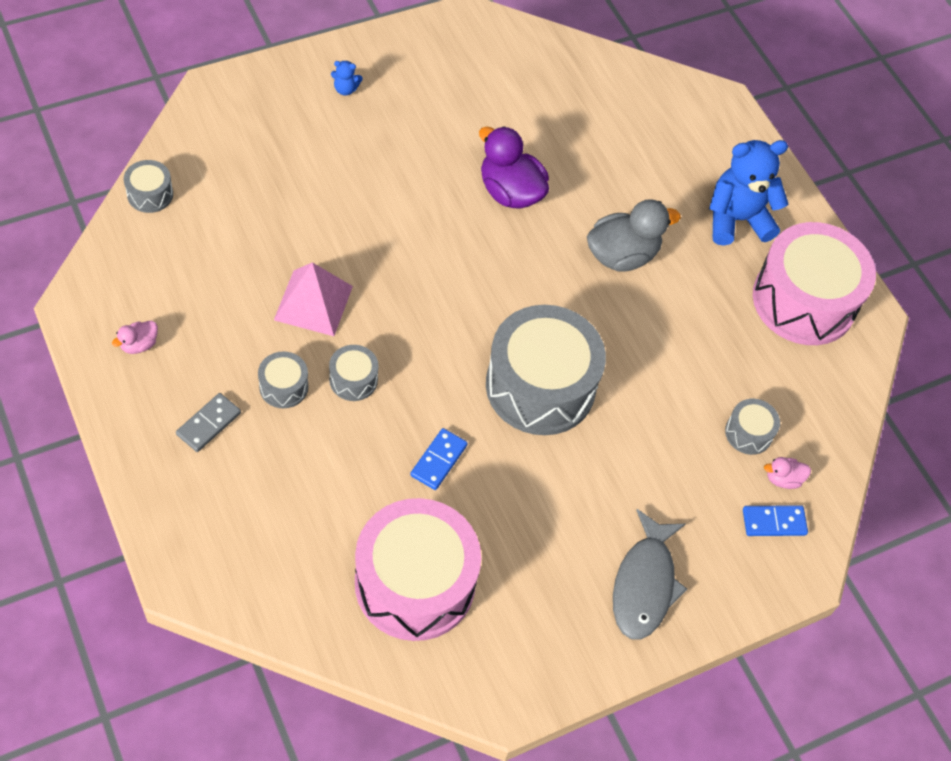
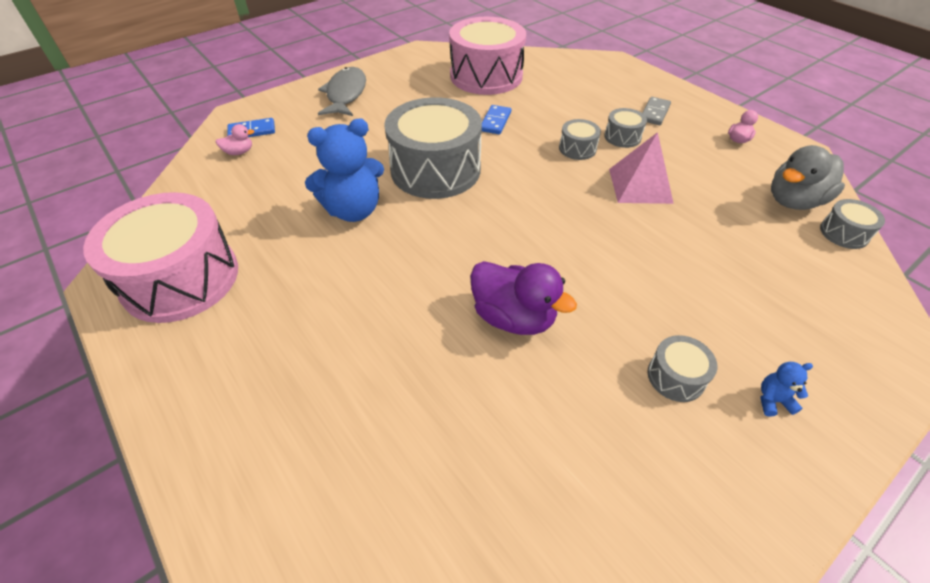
camera: 175 degrees right, 10 degrees down
grey duck [587,199,681,272] -> grey duck moved to [771,145,845,210]
blue teddy bear [709,140,788,246] -> blue teddy bear moved to [305,118,384,222]
grey drum [725,399,780,455] -> grey drum moved to [648,335,717,402]

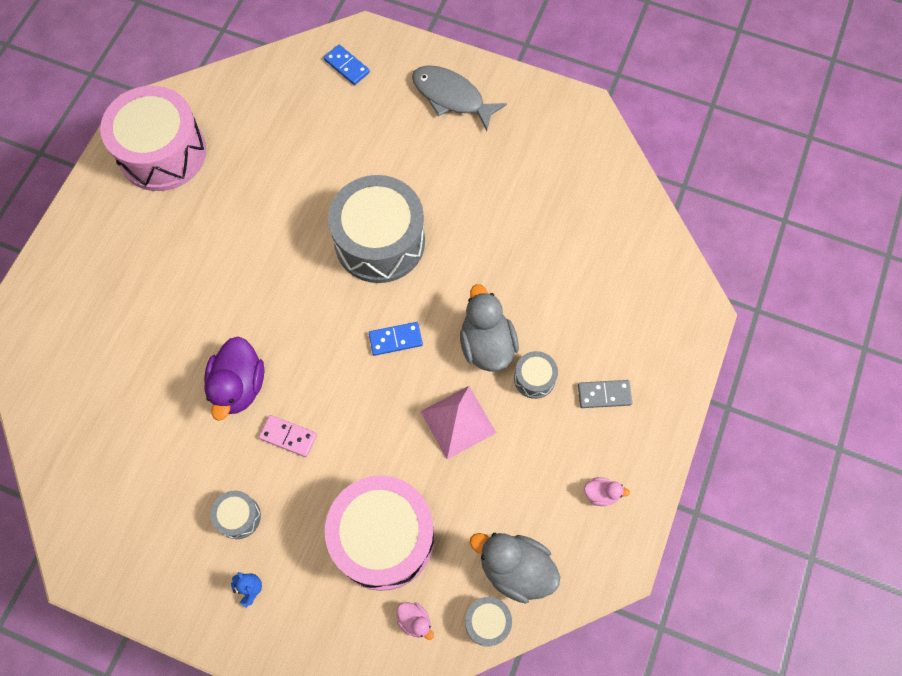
camera: 60 degrees right, 20 degrees up
pink duck [216,124,255,155] -> pink duck moved to [397,602,434,640]
blue teddy bear [305,118,384,222] -> none
grey fish [318,67,366,116] -> grey fish turned 120 degrees counterclockwise [412,65,507,131]
pink drum [449,17,526,95] -> pink drum moved to [325,475,434,591]
blue domino [482,105,511,134] -> blue domino moved to [369,322,423,356]
grey drum [559,119,601,160] -> grey duck [460,284,519,372]
none -> pink domino [259,415,317,457]

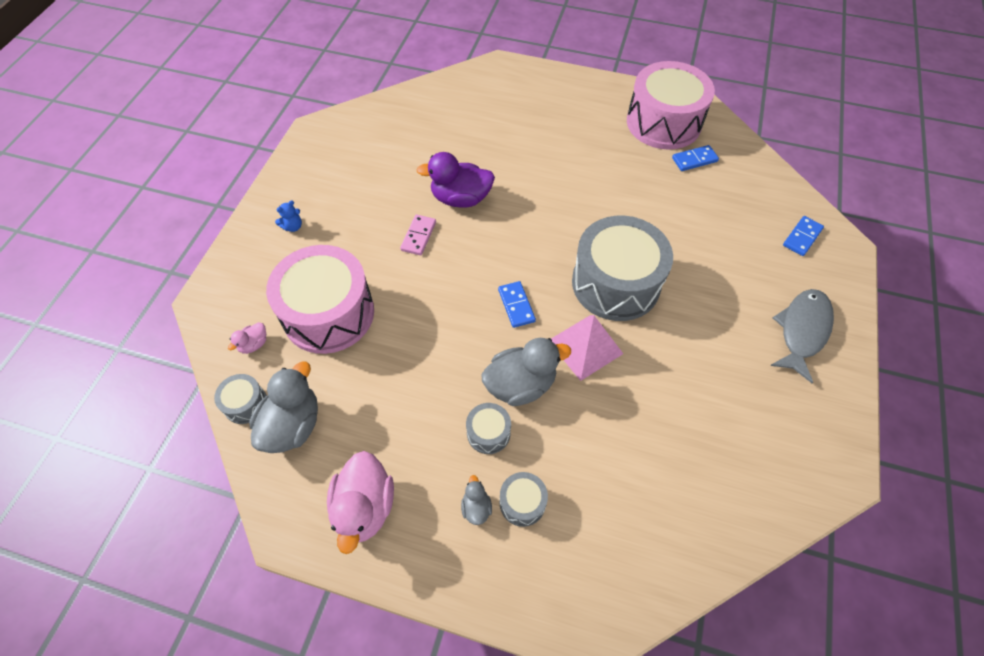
camera: 85 degrees right, 10 degrees down
grey drum [211,491,261,539] -> grey drum moved to [499,472,548,527]
pink pyramid [420,386,496,459] -> pink pyramid moved to [551,315,623,381]
grey domino [578,380,632,408] -> grey duck [461,475,492,525]
pink duck [584,477,630,506] -> pink duck [327,451,394,554], size x2.09
none -> blue domino [672,145,719,171]

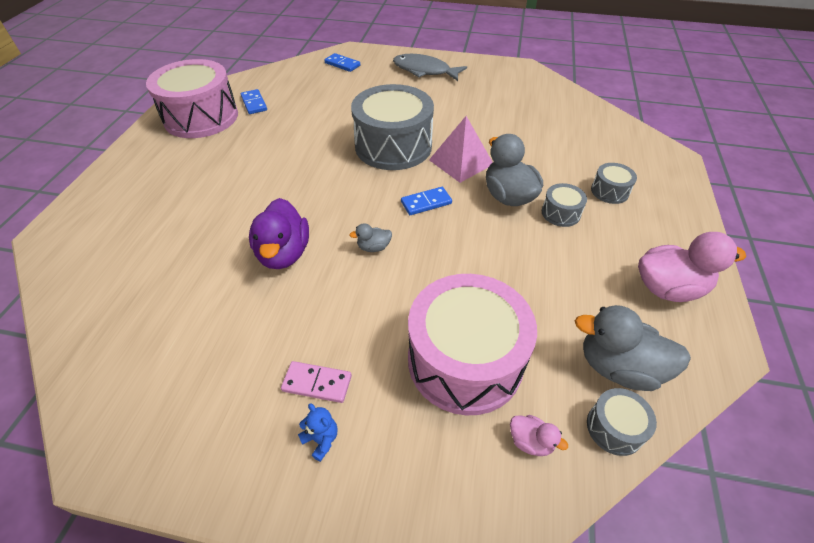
camera: 95 degrees left, 10 degrees down
pink domino [400,214,436,255] -> pink domino moved to [281,361,352,403]
grey duck [461,475,492,525] -> grey duck moved to [349,223,392,252]

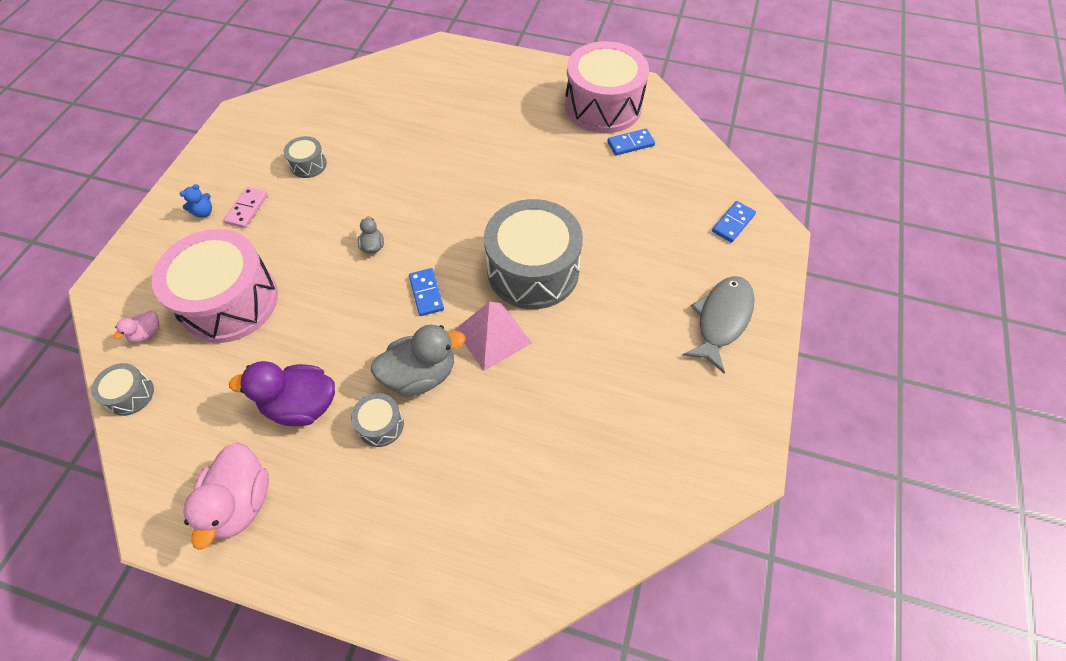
camera: 95 degrees right, 10 degrees up
purple duck [249,198,309,269] -> purple duck moved to [229,361,335,426]
grey duck [575,305,691,391] -> none
grey drum [591,163,637,204] -> grey drum moved to [284,136,327,178]

